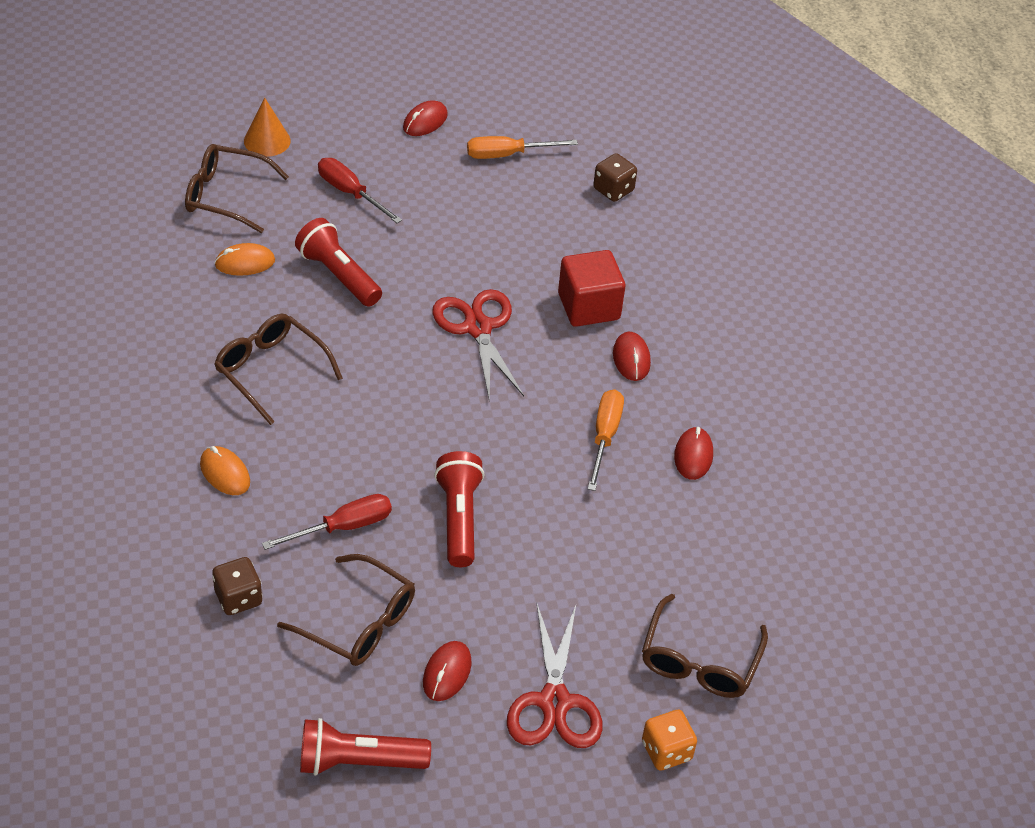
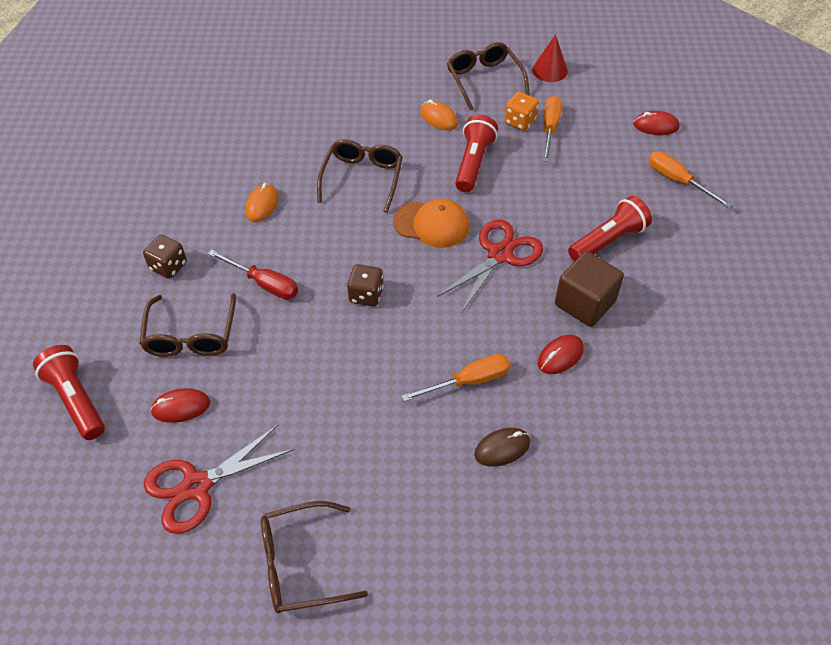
camera: 60 degrees right, 5 degrees up
orange cone [244,98,290,157] -> red cone [532,34,568,82]
red screwdriver [318,158,402,223] -> orange screwdriver [543,96,562,162]
red flashlight [434,451,484,567] -> red flashlight moved to [568,196,652,262]
red cube [558,250,625,327] -> brown cube [555,251,624,327]
brown dice [593,153,637,202] -> brown dice moved to [347,264,384,307]
orange dice [642,710,697,770] -> orange dice moved to [504,92,539,131]
red mouse [674,427,713,480] -> brown mouse [474,428,530,467]
none -> orange cap [393,199,469,248]

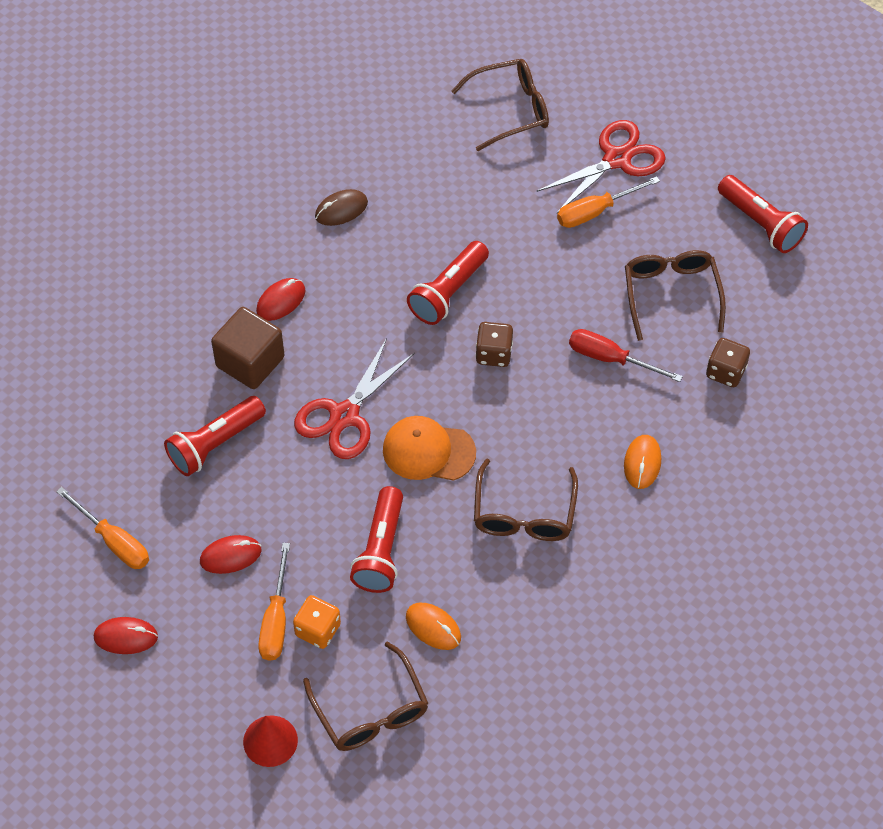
camera: 175 degrees right, 5 degrees up
red mouse [150,388,210,423] -> red mouse moved to [200,535,262,574]
orange screwdriver [402,354,510,402] -> orange screwdriver moved to [557,176,660,228]
none -> red flashlight [407,241,489,325]

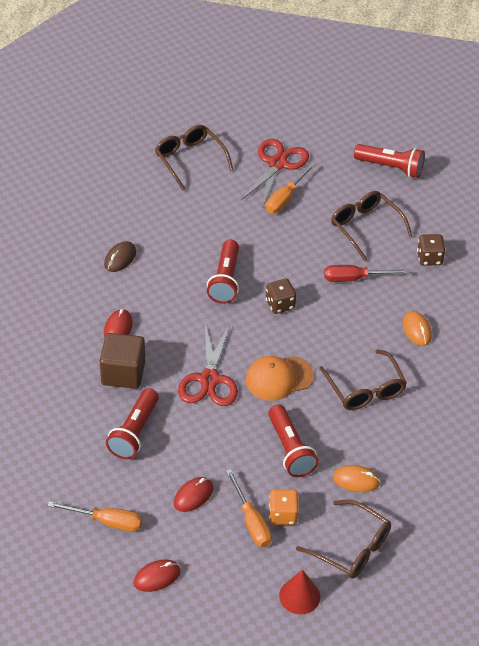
camera: 30 degrees left, 10 degrees down
brown glasses [451,59,549,151] -> brown glasses turned 75 degrees counterclockwise [155,125,233,190]

